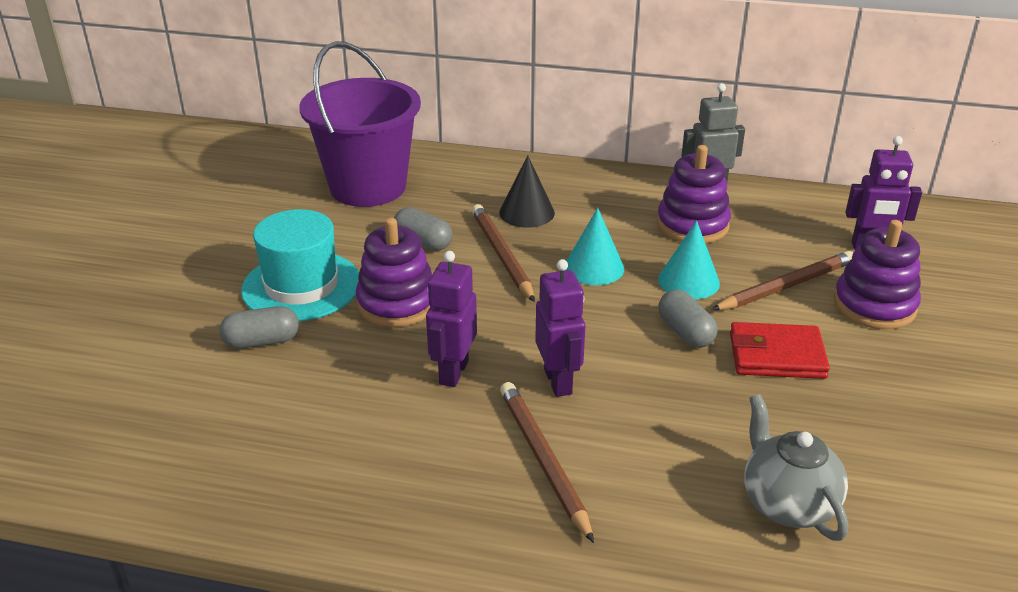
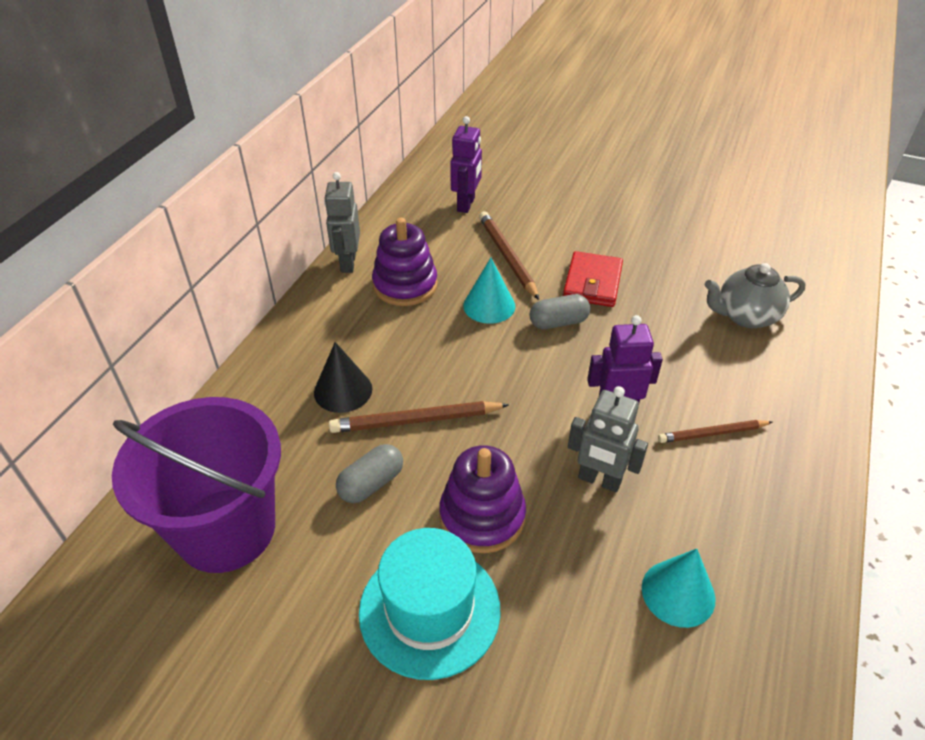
camera: 80 degrees left, 10 degrees up
grey capsule [220,306,299,349] -> none
purple robot [426,251,477,387] -> grey robot [568,386,648,493]
brown pencil [500,382,594,543] -> brown pencil [658,420,772,443], size x0.66
turquoise cone [565,208,624,285] -> turquoise cone moved to [642,549,716,628]
purple stacking toy [834,220,921,329] -> none

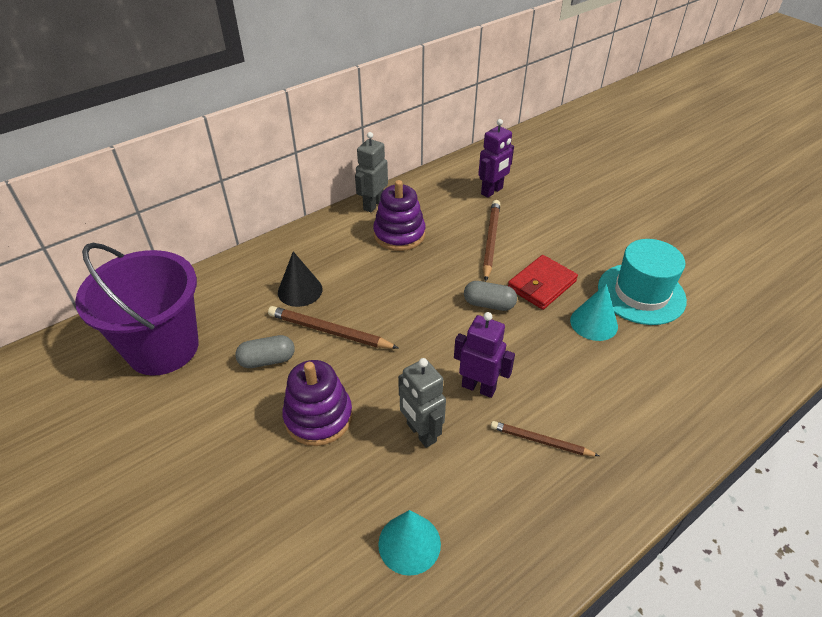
camera: 30 degrees right, 0 degrees up
turquoise hat [359,528,500,680] -> turquoise hat moved to [598,239,687,325]
turquoise cone [463,258,515,324] -> turquoise cone moved to [570,284,618,341]
grey teapot [705,263,806,328] -> none

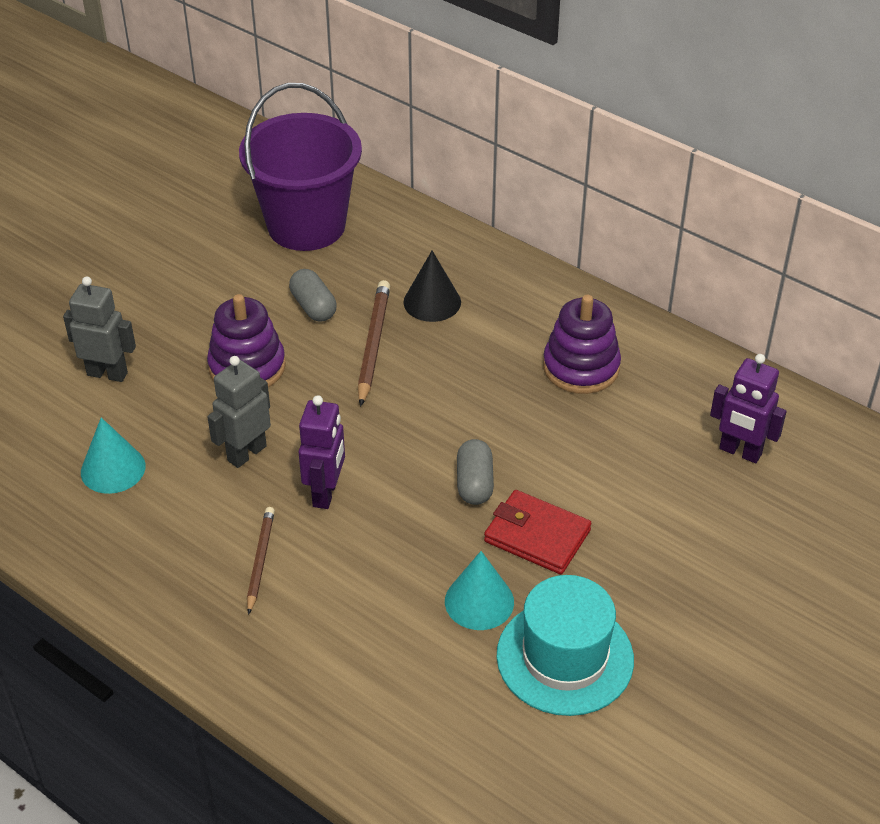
camera: 75 degrees right, 0 degrees up
grey robot [355,132,388,212] -> grey robot moved to [63,276,136,382]
brown pencil [483,200,500,282] -> none

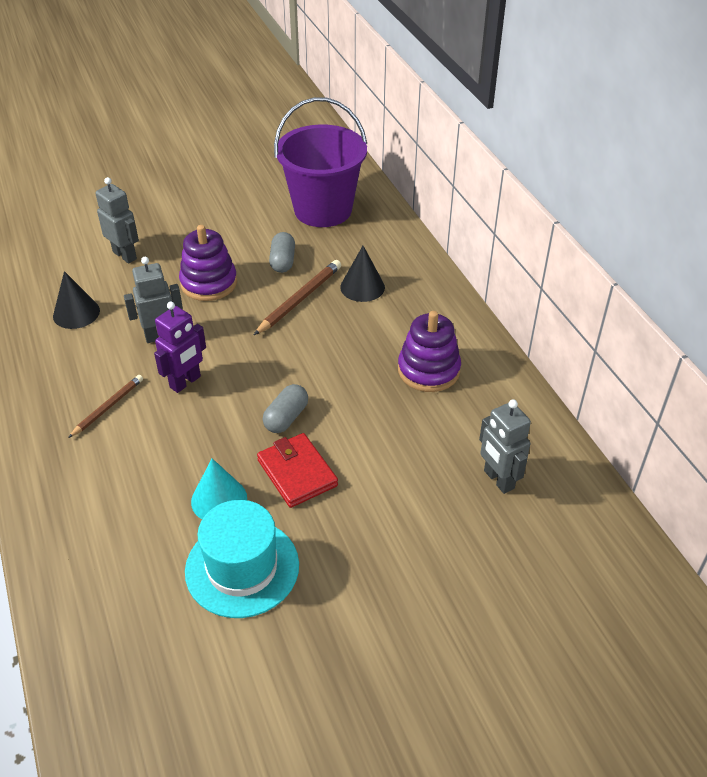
camera: 30 degrees right, 0 degrees up
turquoise cone [81,417,146,494] -> black cone [53,271,100,329]
purple robot [710,354,787,463] -> grey robot [479,400,531,494]

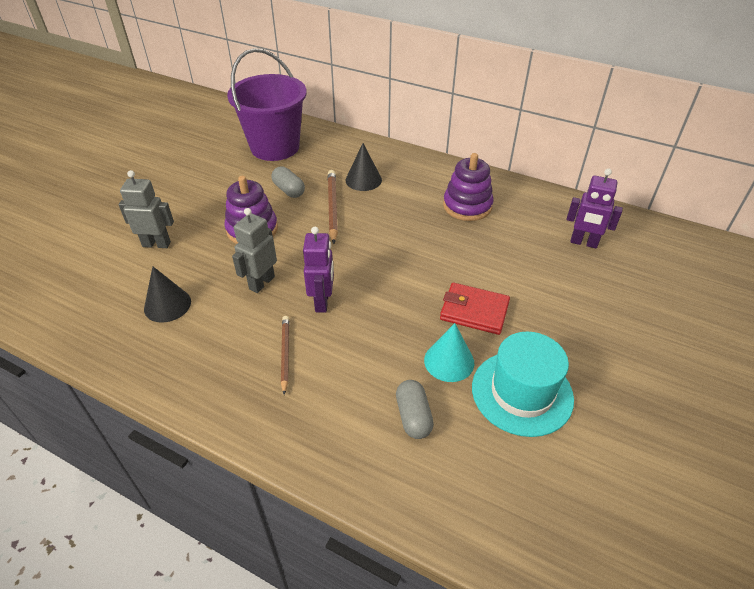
camera: 40 degrees left, 0 degrees up
grey capsule [263,384,308,433] -> grey capsule moved to [396,380,434,439]
grey robot [479,400,531,494] -> purple robot [567,169,623,248]

